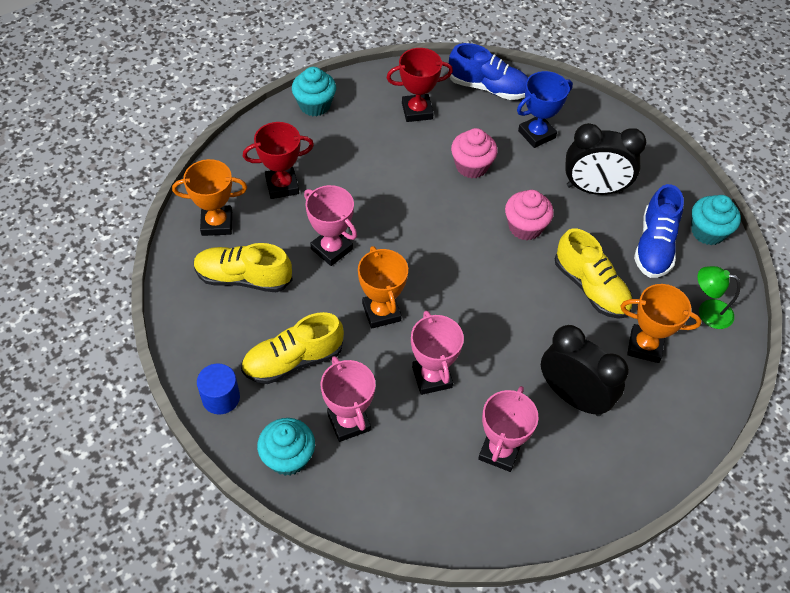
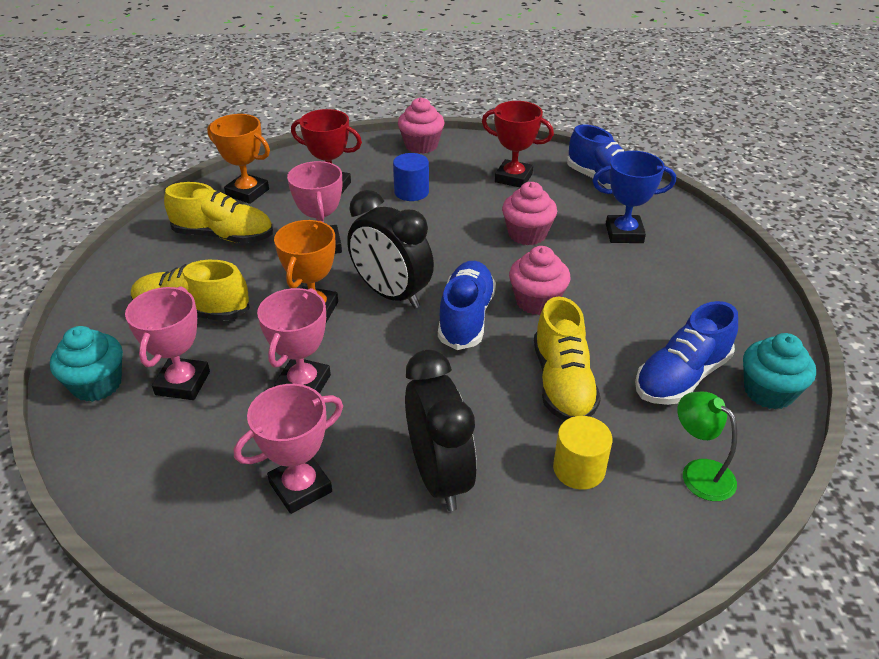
camera: 35 degrees right, 15 degrees down
yellow shoe [194,243,293,292] -> yellow shoe turned 150 degrees clockwise [164,182,273,243]
blue cylinder [197,363,240,415] -> blue cylinder moved to [393,153,429,201]
turquoise cupcake [292,67,336,116] -> pink cupcake [398,97,445,154]
black clock [565,123,646,195] -> black clock moved to [347,190,434,308]
orange trophy [621,284,702,363] -> yellow cylinder [553,416,612,490]
none -> blue shoe [438,261,496,350]

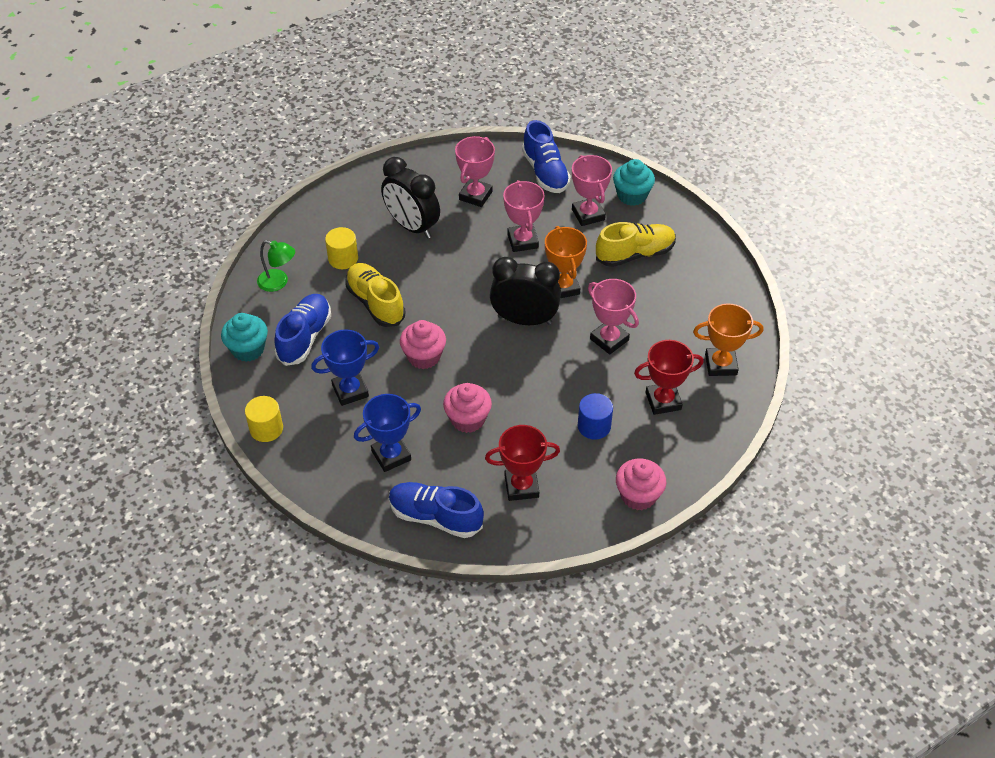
camera: 150 degrees right, 10 degrees up
yellow shoe [164,182,273,243] -> none
blue shoe [438,261,496,350] -> blue shoe moved to [522,120,571,193]
none -> yellow cylinder [245,396,283,442]
none -> blue trophy [311,329,379,406]

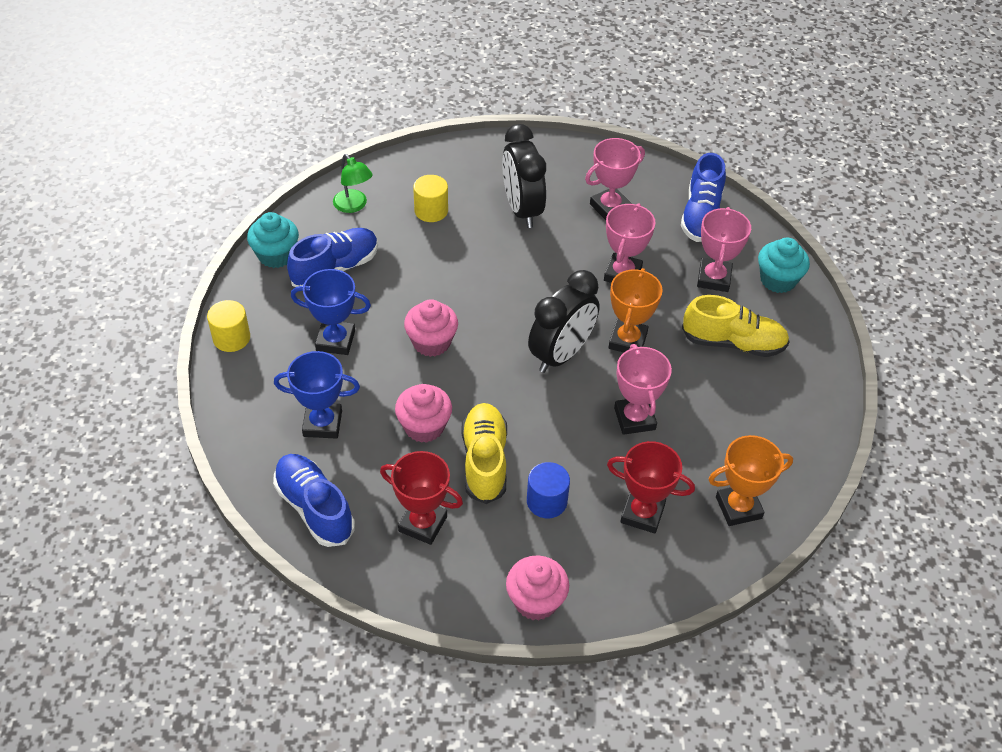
camera: 30 degrees right, 0 degrees up
yellow shoe [345,263,405,327] -> yellow shoe moved to [461,403,507,504]
black clock [490,257,561,325] -> black clock turned 90 degrees clockwise [528,270,600,373]
orange trophy [693,303,763,376] -> orange trophy turned 45 degrees counterclockwise [708,435,793,526]

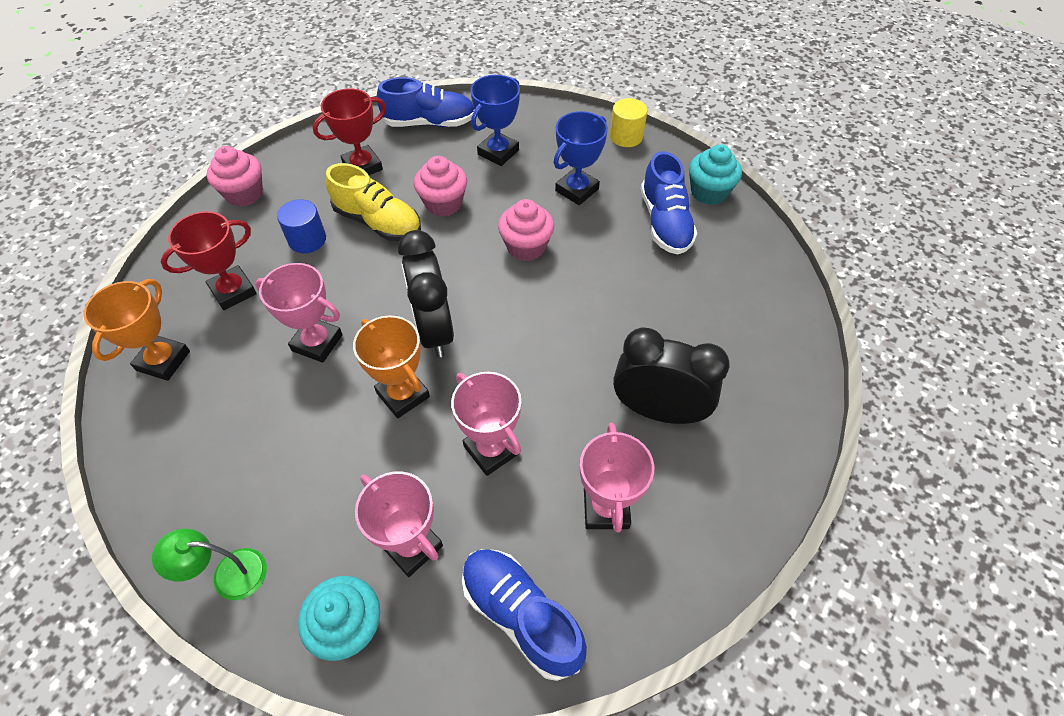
camera: 125 degrees right, 5 degrees up
green lamp [333,154,373,213] -> green lamp moved to [152,529,267,600]
yellow cylinder [413,175,448,222] -> none
yellow shoe [682,295,790,357] -> none

